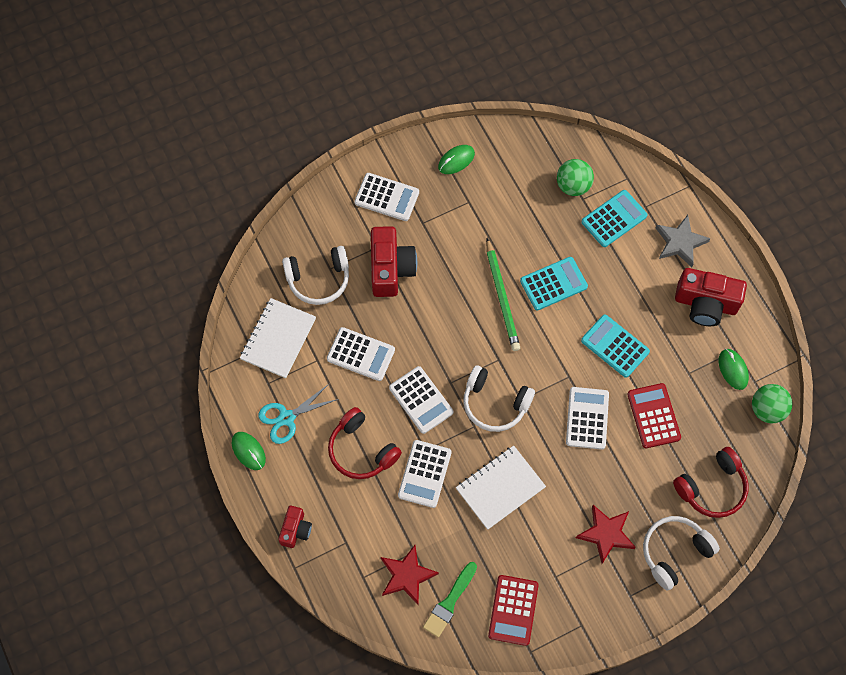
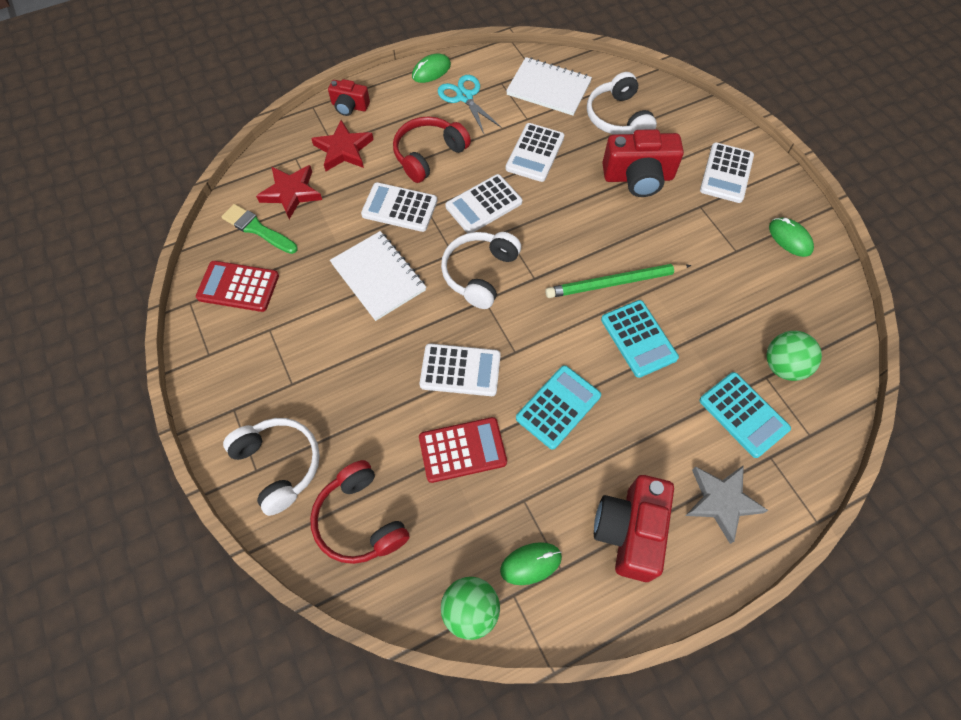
camera: 90 degrees right, 5 degrees down
red star [576,505,636,564] -> red star moved to [311,120,374,171]

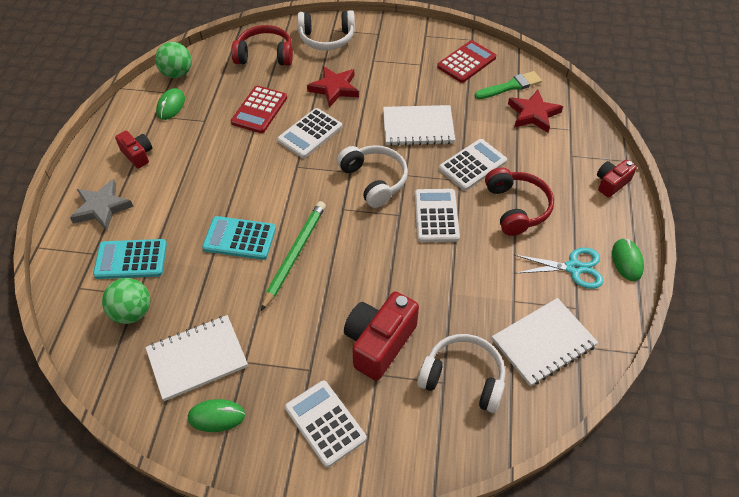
camera: 125 degrees right, 10 degrees down
red star [311,120,374,171] -> red star moved to [307,66,359,107]
white calculator [506,123,564,182] -> none
turquoise calculator [516,365,601,449] -> none
red camera [594,475,674,582] -> red camera [115,131,152,169], size x0.56
none -> white notebook [145,315,248,401]

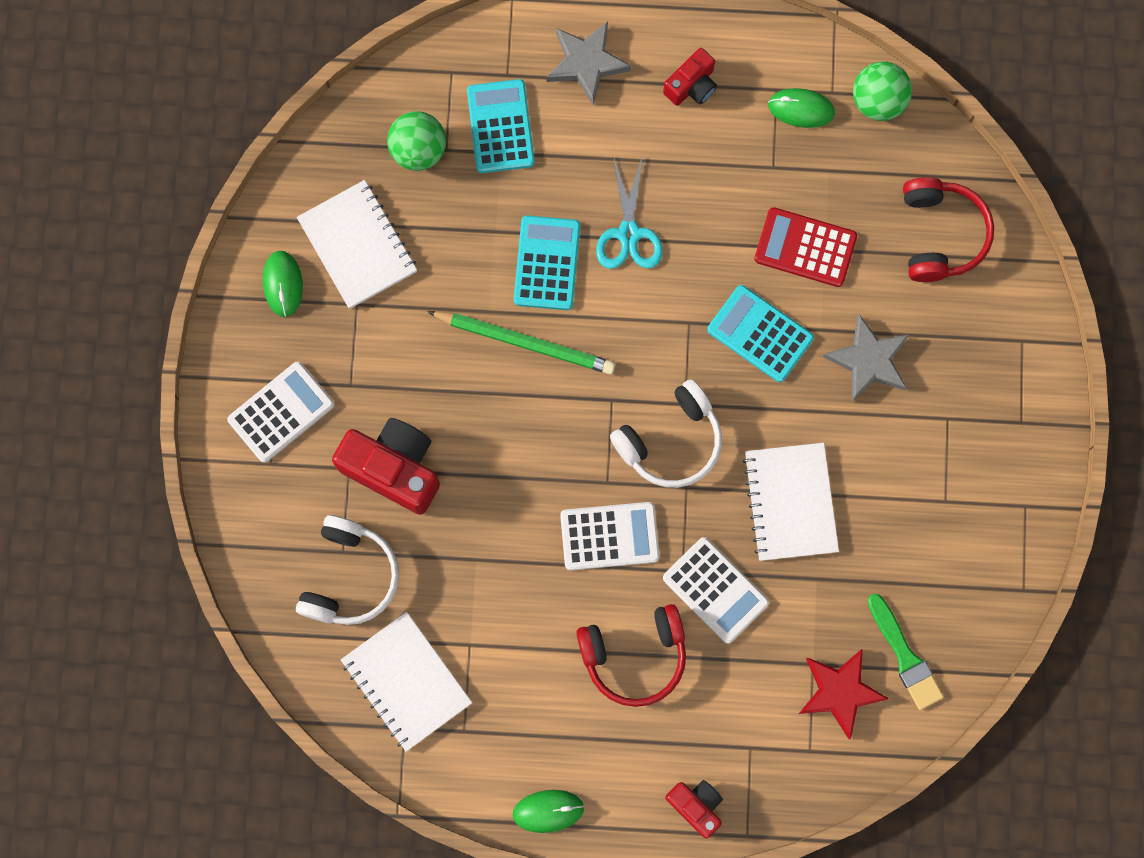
camera: 85 degrees right, 25 degrees up
white calculator [277,108,342,158] -> turquoise calculator [707,285,814,382]
white headphones [297,10,355,50] -> none
red star [307,66,359,107] -> grey star [823,315,909,402]
red calculator [437,40,496,83] -> none
turquoise scissors [514,248,603,289] -> turquoise scissors moved to [596,156,663,269]

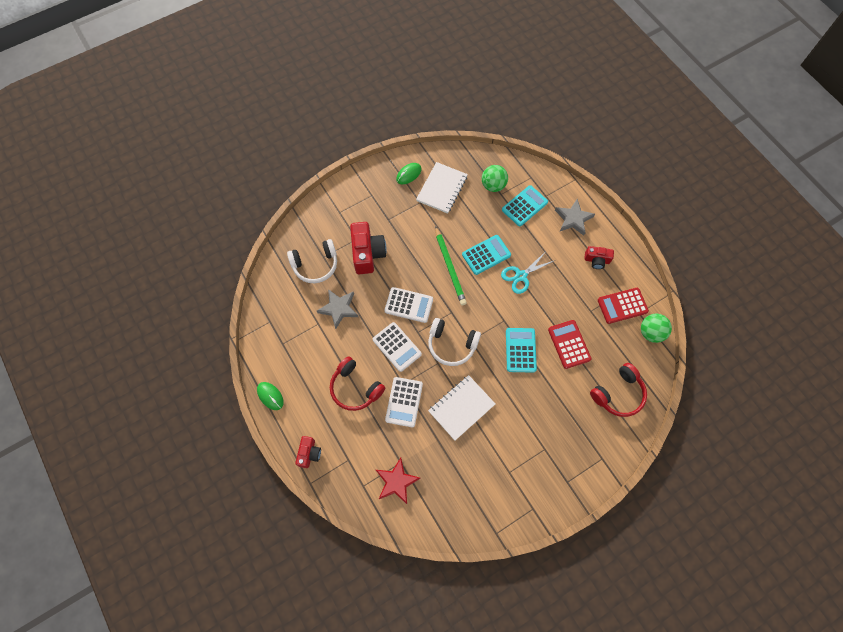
camera: 55 degrees right, 10 degrees down
white calculator [227,362,334,463] -> white calculator moved to [384,287,433,323]
white notebook [341,612,472,752] -> none
green mouse [768,88,835,128] -> red calculator [598,288,649,324]
grey star [823,315,909,402] -> grey star moved to [317,289,358,329]
green brush [868,593,944,710] -> none

